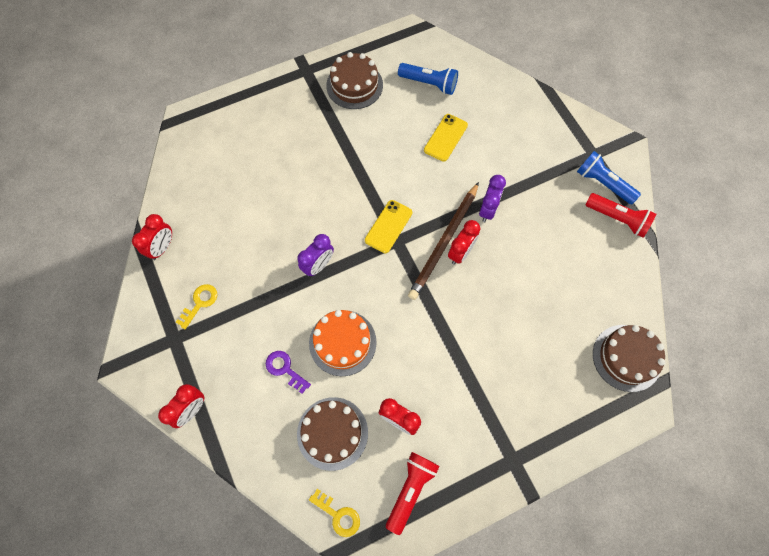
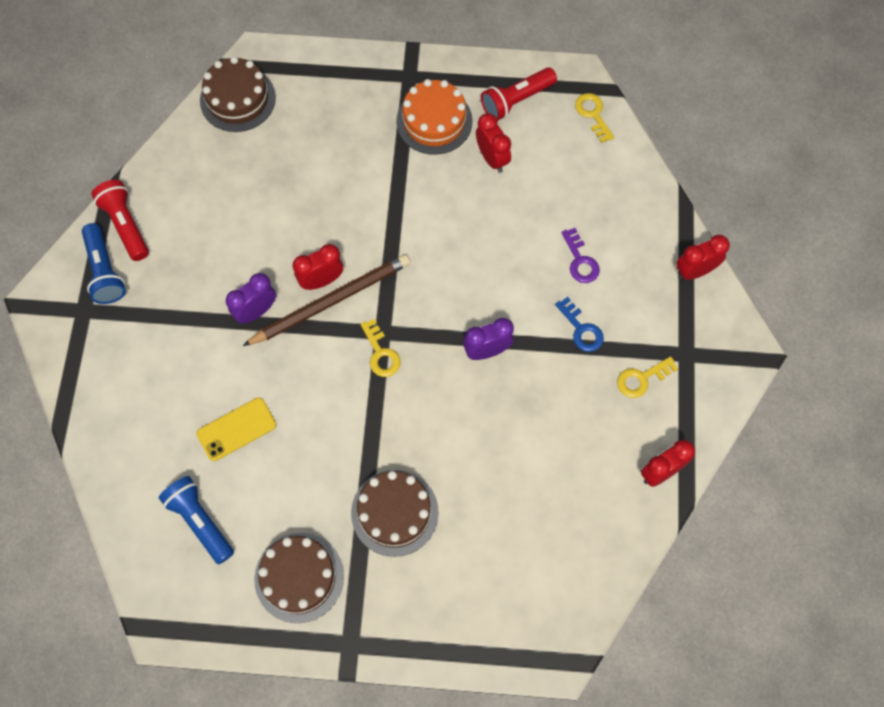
camera: 150 degrees left, 0 degrees up
brown cake [297,397,368,471] -> brown cake moved to [351,470,439,557]
orange cake [309,310,377,376] -> orange cake moved to [396,79,473,155]
yellow phone [365,200,412,253] -> yellow key [361,319,401,377]
none -> blue key [555,297,604,352]

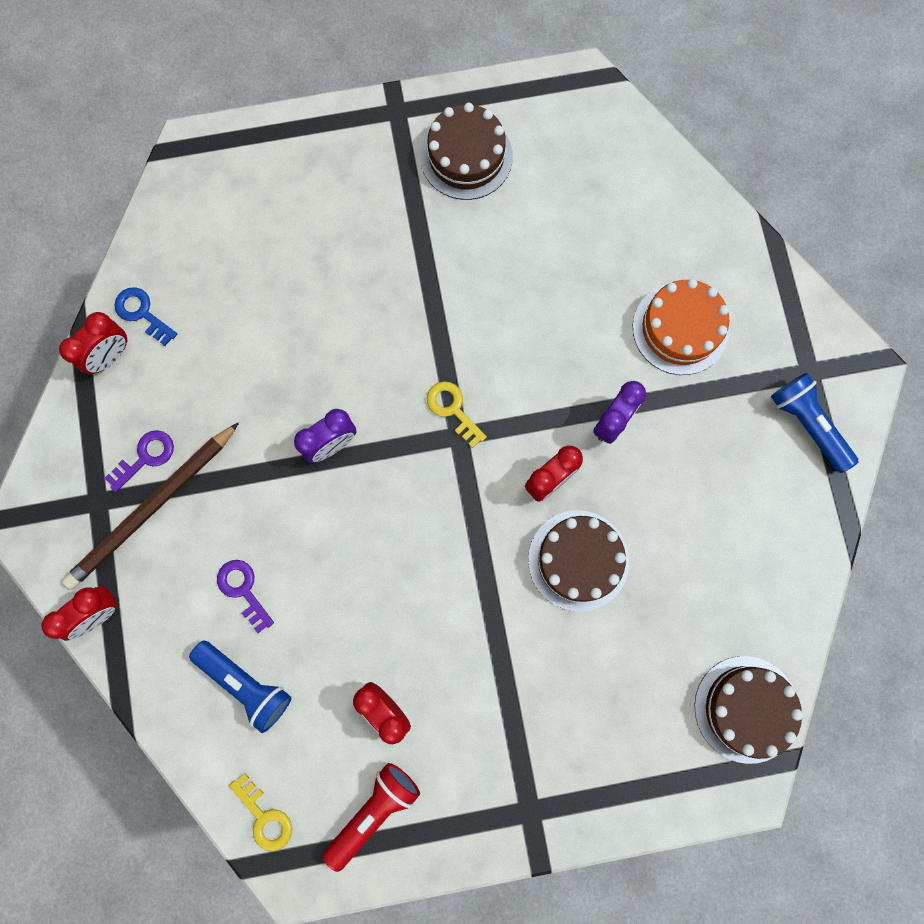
camera: 165 degrees right, 10 degrees up
red flashlight [91,180,149,261] -> none
blue flashlight [159,476,234,564] -> blue flashlight moved to [189,641,291,733]
yellow phone [197,398,276,461] -> none
brown pencil [243,254,410,346] -> brown pencil moved to [62,422,239,590]
brown cake [351,470,439,557] -> brown cake moved to [528,510,629,612]
orange cake [396,79,473,155] -> orange cake moved to [633,279,729,375]
blue key [555,297,604,352] -> blue key moved to [115,287,177,346]
yellow key [617,356,678,398] -> purple key [104,430,174,492]

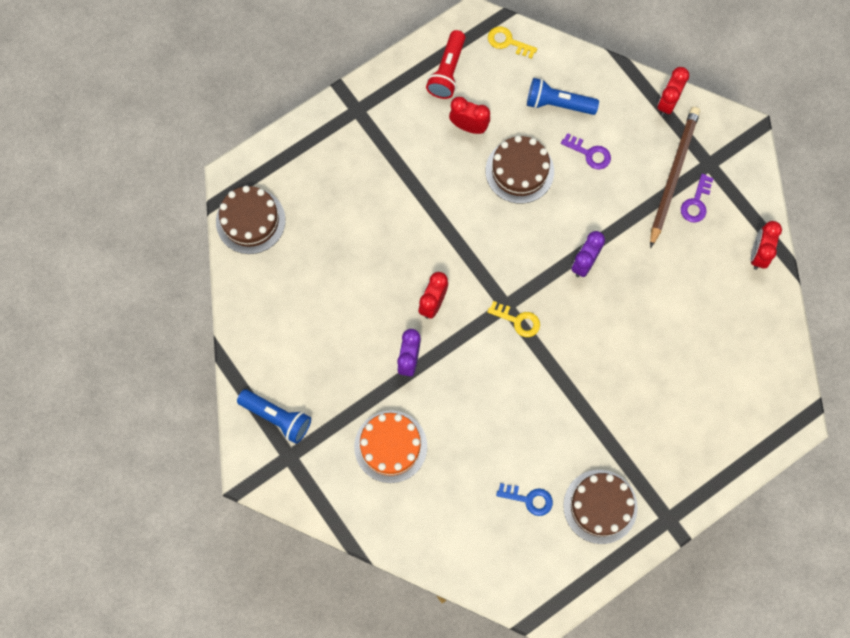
camera: 155 degrees right, 5 degrees down
blue key [115,287,177,346] -> blue key moved to [496,483,553,516]
brown cake [528,510,629,612] -> brown cake moved to [486,136,554,204]

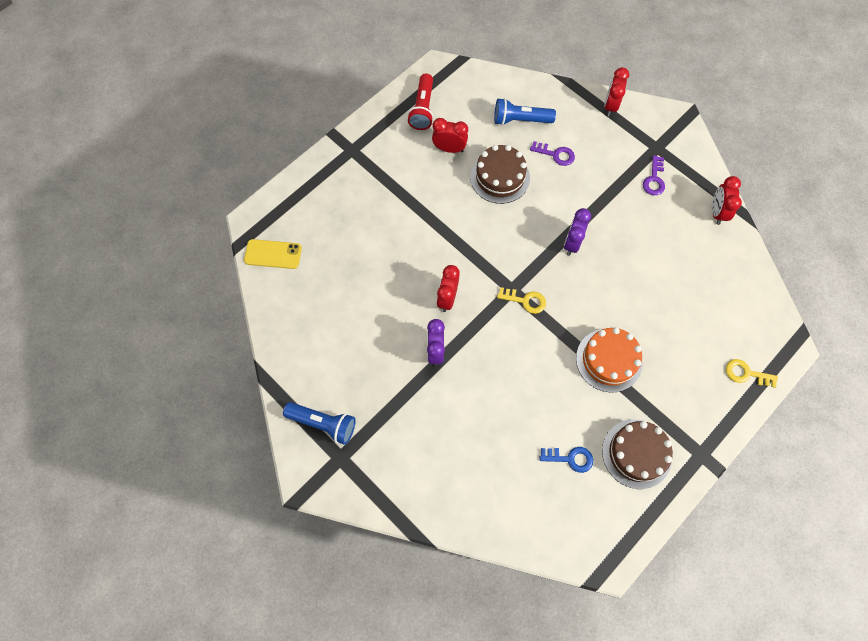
camera: 10 degrees left, 5 degrees down
brown cake [216,186,286,254] -> yellow phone [244,239,302,269]
orange cake [354,411,427,483] -> orange cake moved to [576,327,643,393]
yellow key [488,26,537,59] -> yellow key moved to [726,359,778,388]
brown pencil [650,107,700,248] -> none

